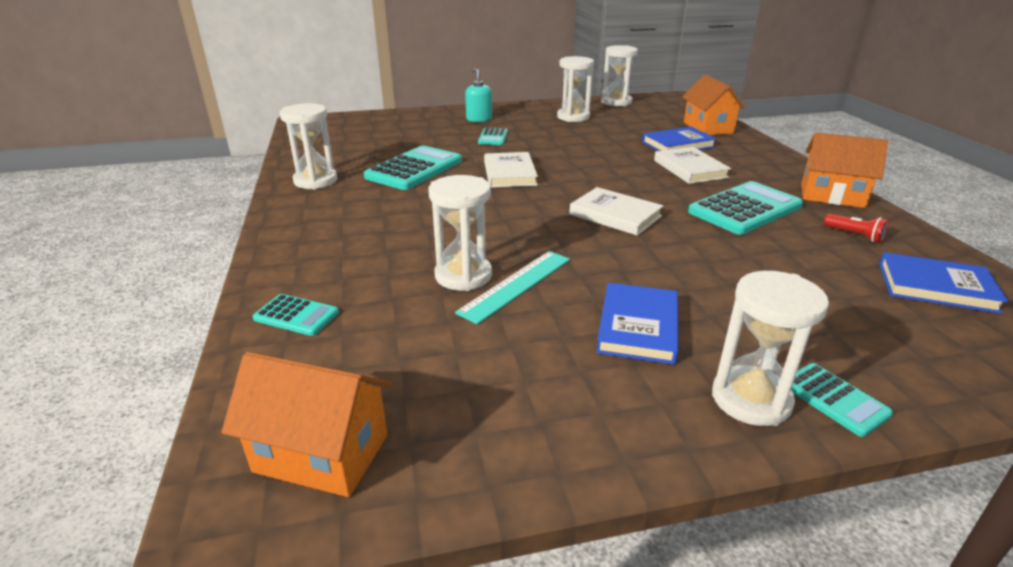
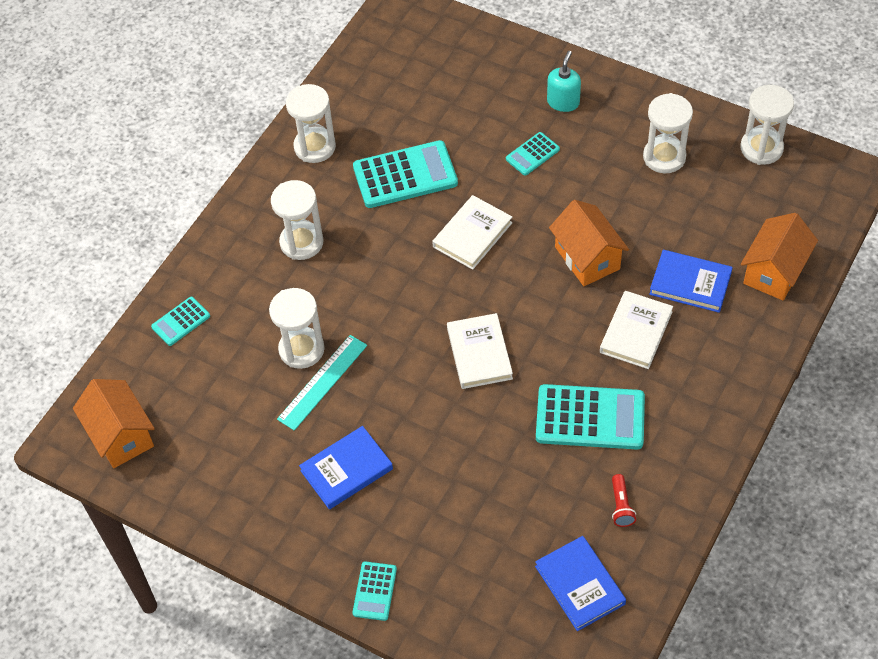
camera: 45 degrees right, 25 degrees up
turquoise calculator [253,294,339,336] -> turquoise calculator turned 75 degrees clockwise [151,297,210,346]
turquoise ruler [455,251,570,324] -> turquoise ruler turned 45 degrees counterclockwise [277,335,367,431]
white hourglass [712,271,829,426] -> white hourglass moved to [271,180,323,260]
orange house [801,133,888,208] -> orange house moved to [549,200,629,286]

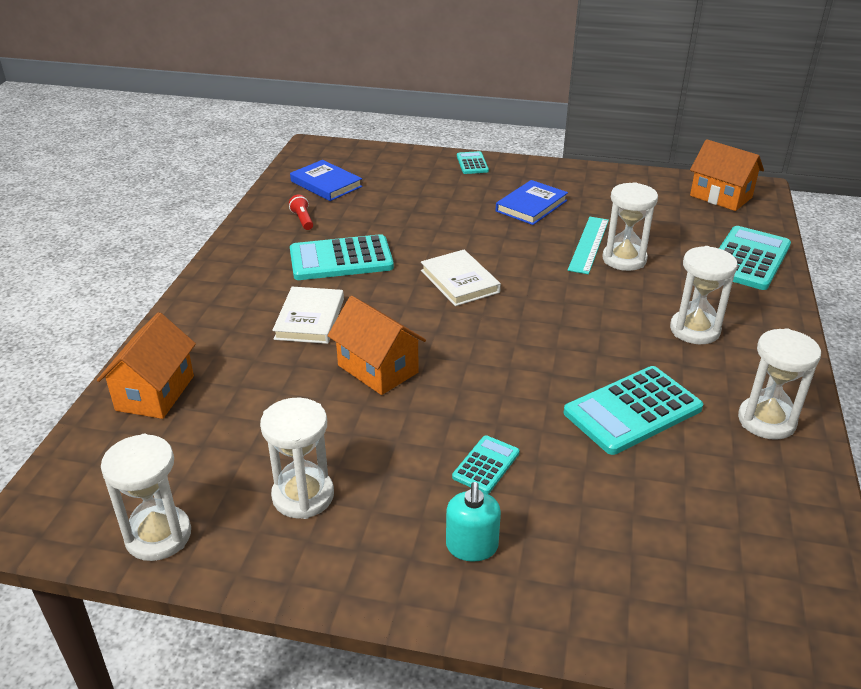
camera: 160 degrees right, 20 degrees down
turquoise calculator [151,297,210,346] -> turquoise calculator [719,226,791,290], size x1.93
white book [432,195,512,270] -> none
blue book [649,250,733,313] -> none

